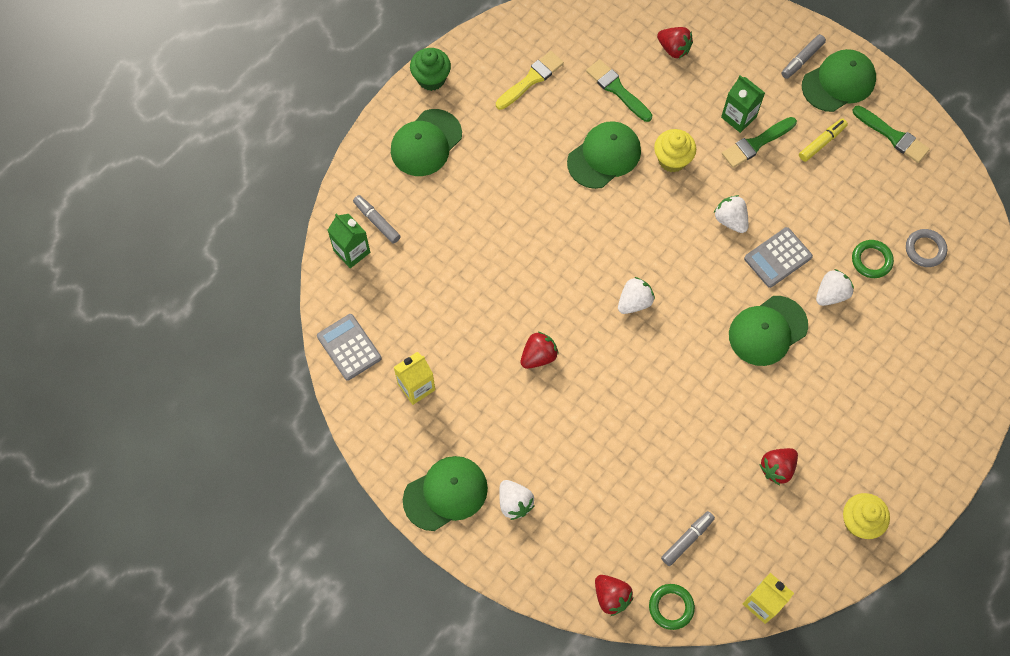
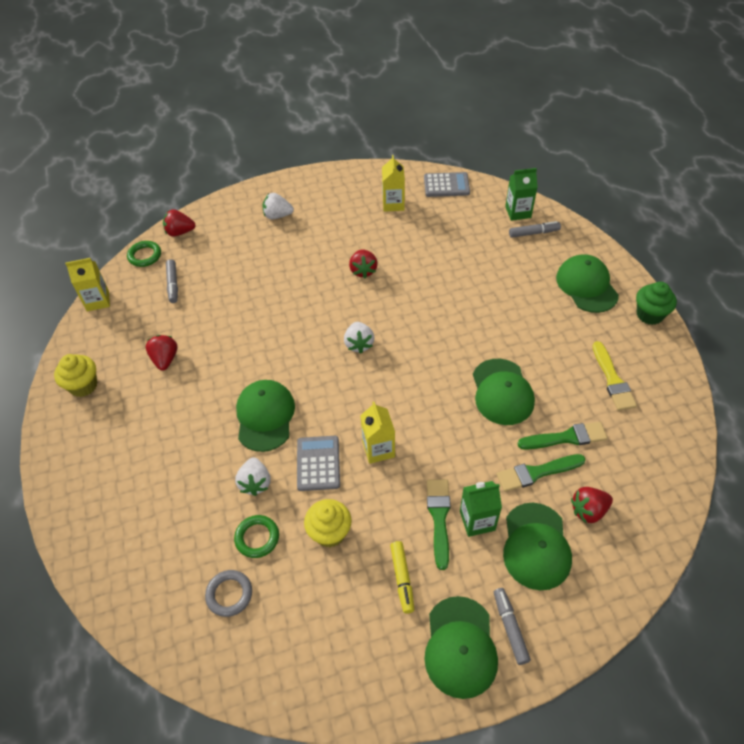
camera: 125 degrees right, 15 degrees down
green cap [403,456,488,531] -> green cap moved to [503,503,572,590]
yellow cupcake [654,129,696,173] -> yellow cupcake moved to [304,499,352,548]
white strawberry [714,195,748,233] -> yellow carton [360,402,395,464]
green brush [853,106,930,163] -> green brush moved to [497,454,586,492]

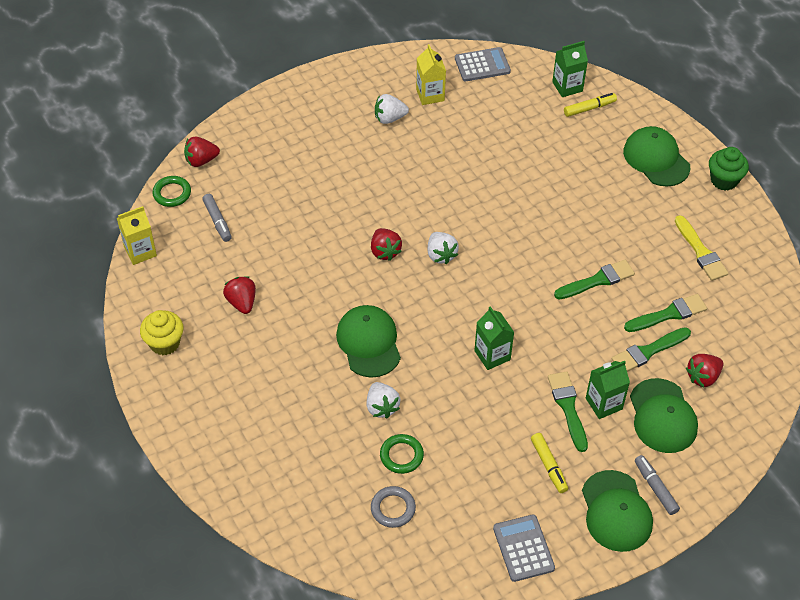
camera: 15 degrees left, 0 degrees up
white strawberry [262,193,294,219] -> white strawberry moved to [375,94,409,124]
grey calculator [297,436,340,491] -> grey calculator moved to [493,514,555,582]
yellow cupcake [304,499,352,548] -> none
red strawberry [349,250,378,278] -> red strawberry moved to [371,228,402,261]
yellow carton [360,402,395,464] -> green carton [474,306,514,370]
green cap [473,359,535,425] -> green brush [554,260,635,299]
grey marker [509,221,561,238] -> yellow marker [564,93,617,117]

